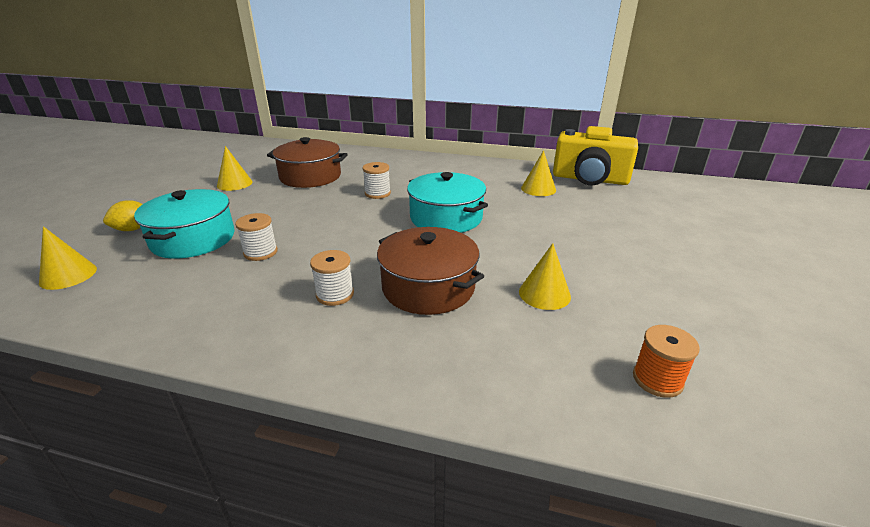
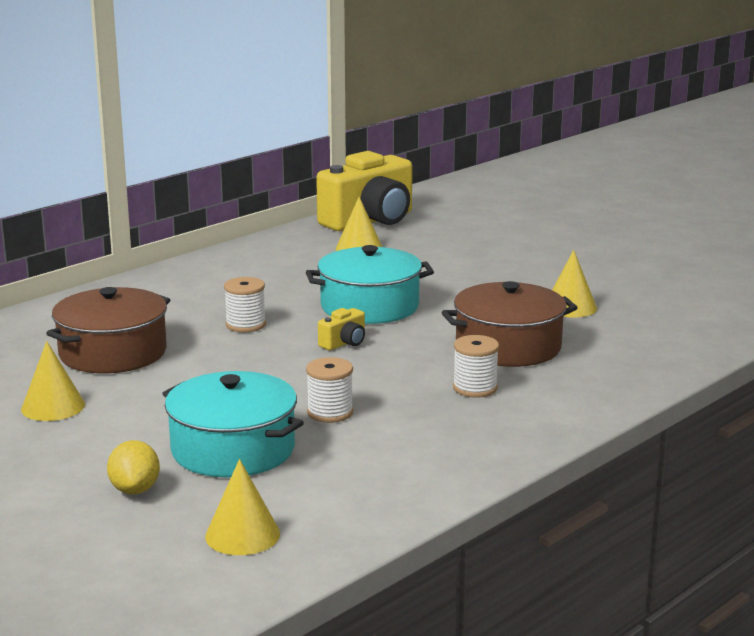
camera: 60 degrees left, 10 degrees down
orange spool [633,325,700,398] -> none
none -> yellow camera [318,308,365,350]

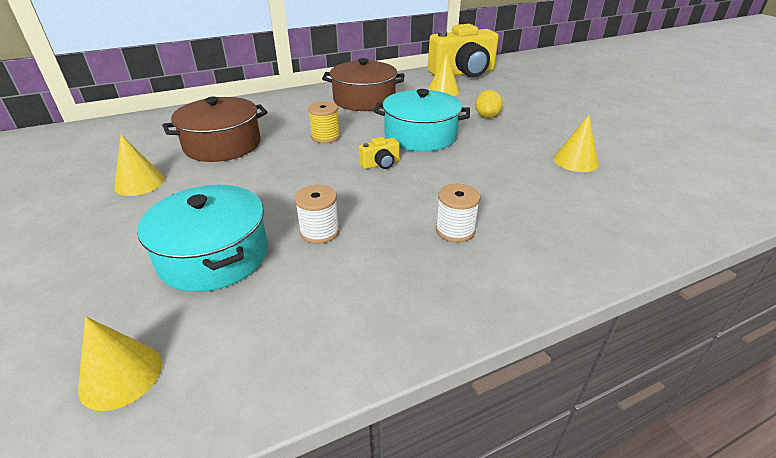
camera: 20 degrees right, 15 degrees up
yellow lemon [107,440,160,495] -> yellow lemon moved to [475,90,503,118]
white spool [224,277,266,332] -> yellow spool [308,101,340,143]
brown pot [442,281,578,367] -> brown pot moved to [322,58,404,111]

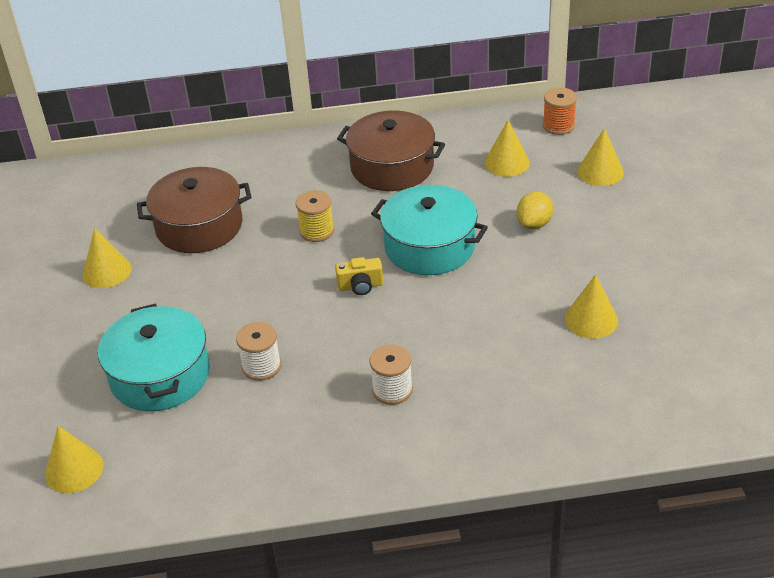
camera: 20 degrees right, 5 degrees up
yellow camera [428,24,499,77] -> orange spool [543,87,577,135]
none -> yellow cone [577,128,624,186]

